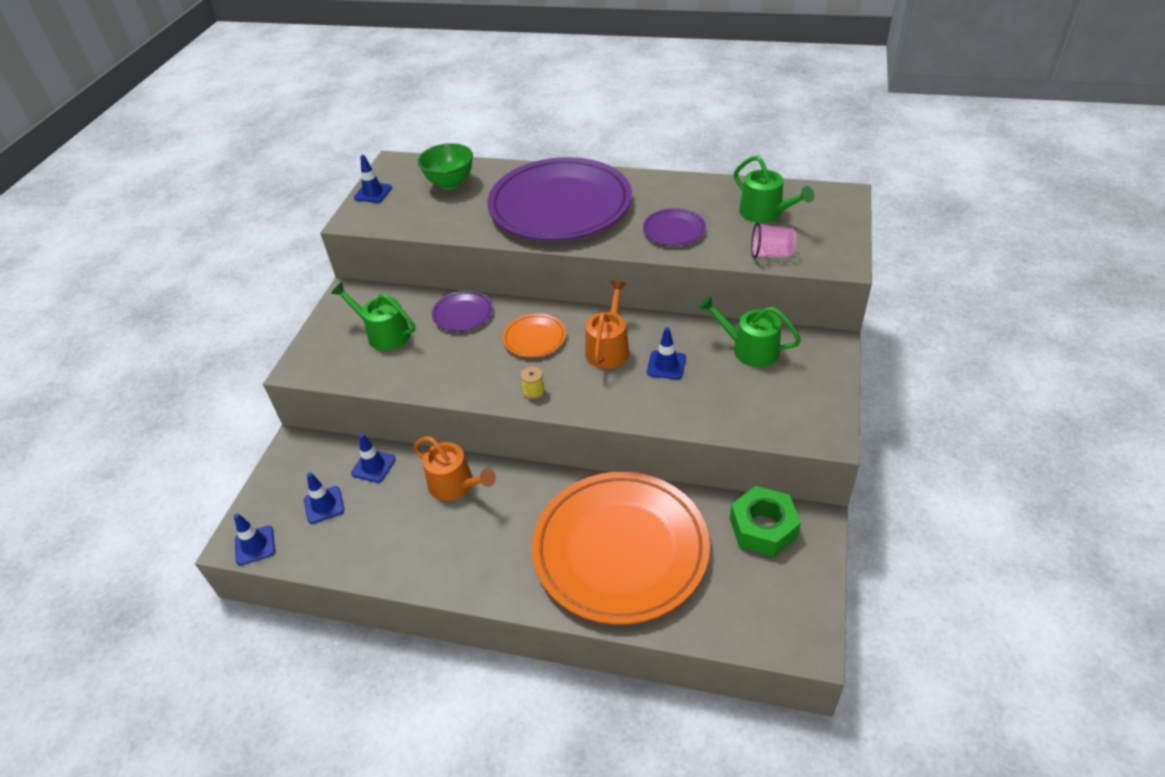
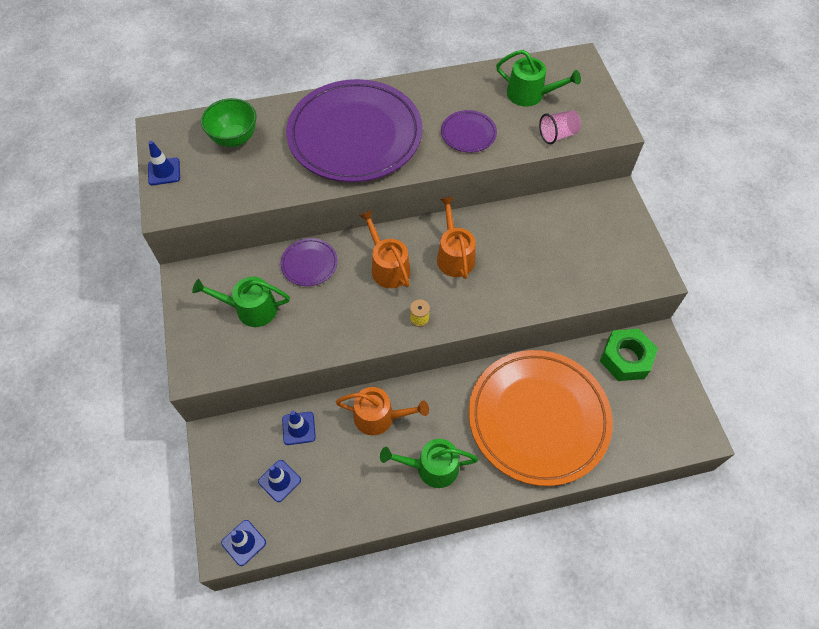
camera: 30 degrees left, 15 degrees up
orange plate [503,314,566,357] -> orange watering can [359,210,410,288]
blue traffic cone [647,328,686,379] -> none
green watering can [699,296,801,367] -> green watering can moved to [380,439,478,488]

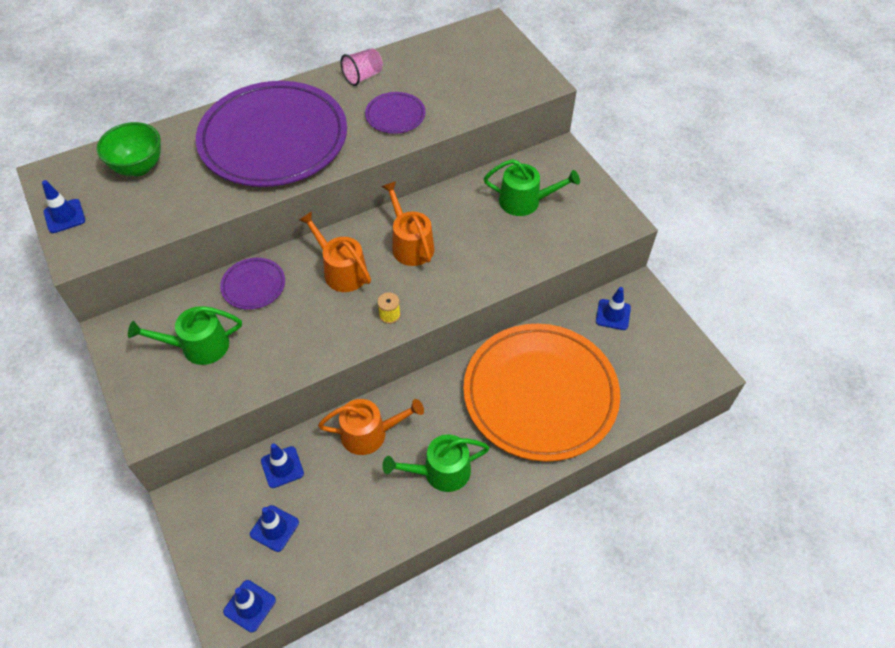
camera: 15 degrees left, 5 degrees down
green watering can [496,50,581,107] -> green watering can moved to [484,159,580,216]
pink cup [539,110,581,144] -> pink cup moved to [340,48,383,86]
green nut [600,329,658,381] -> blue traffic cone [596,287,631,330]

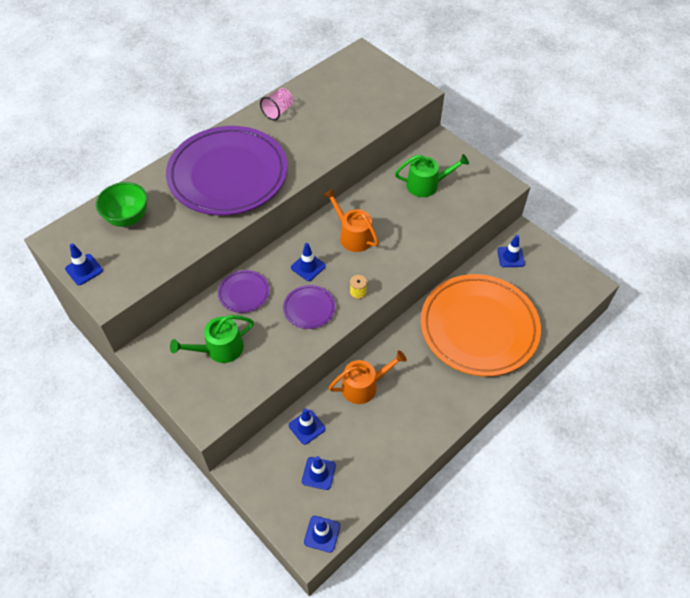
camera: 15 degrees left, 0 degrees up
orange watering can [299,211,371,292] -> blue traffic cone [291,243,326,281]
purple plate [365,92,426,134] -> purple plate moved to [283,285,335,329]
green watering can [382,434,490,492] -> none

